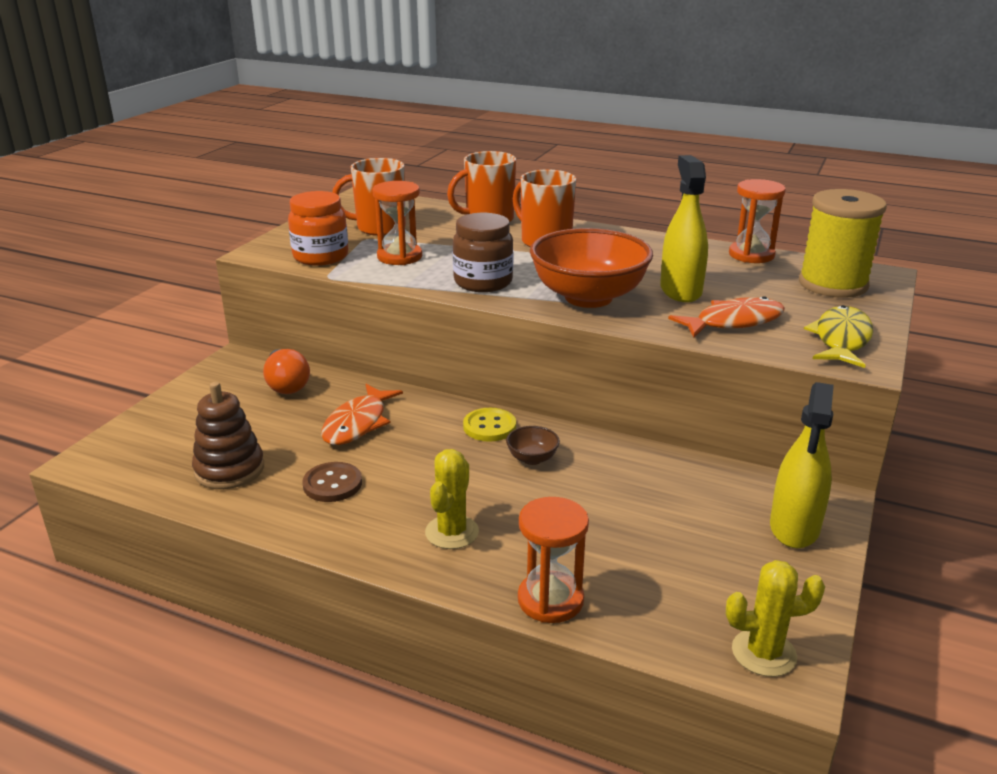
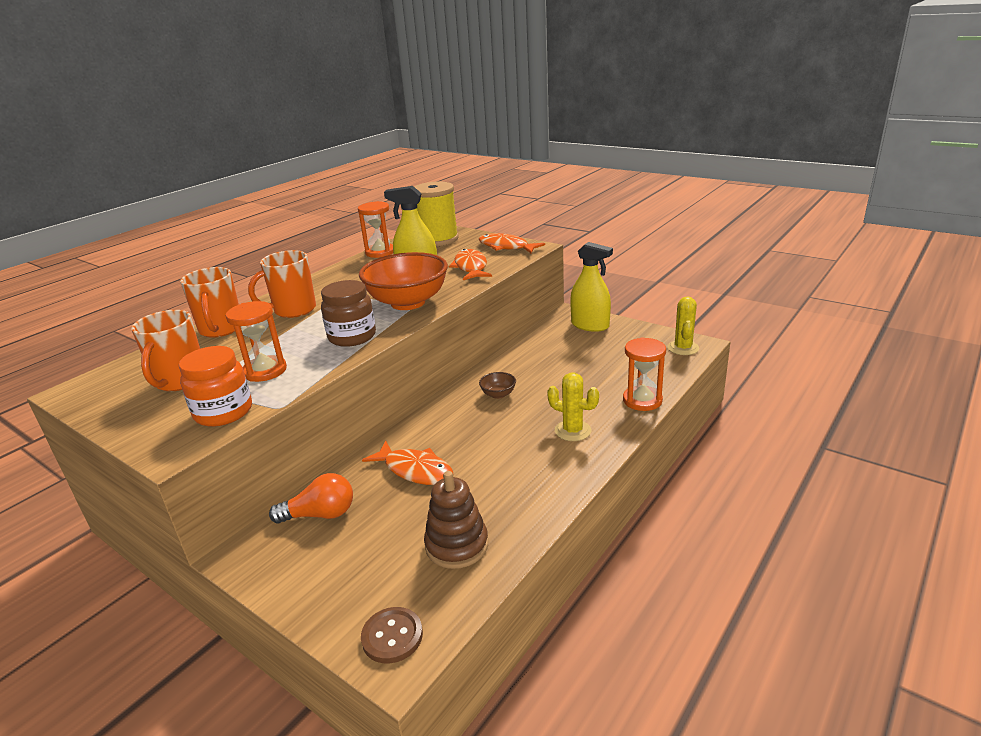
camera: 75 degrees left, 0 degrees up
brown button [302,462,362,502] -> brown button moved to [361,607,423,664]
yellow button [463,408,516,442] -> none
yellow fish [804,305,873,368] -> orange fish [479,233,545,253]

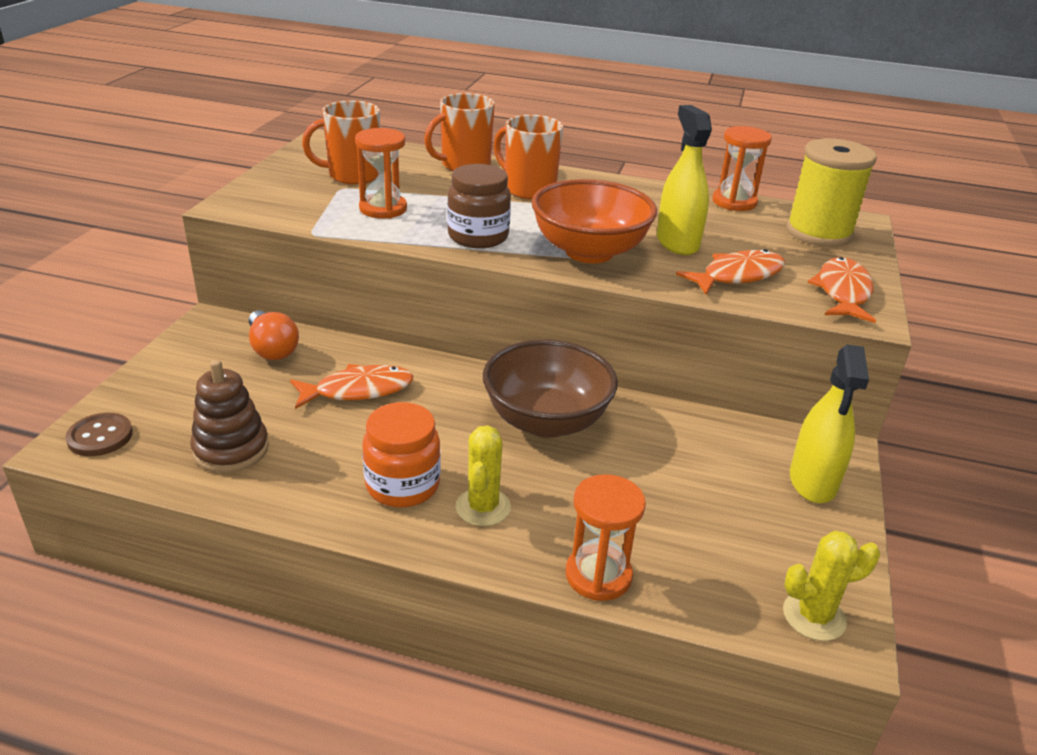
camera: 65 degrees right, 5 degrees up
orange jar [179,346,252,427] -> orange jar moved to [362,402,441,507]
orange fish [362,441,453,485] -> orange fish turned 120 degrees counterclockwise [290,364,413,409]
brown bowl [479,372,516,399] -> brown bowl [483,340,618,438], size x2.43

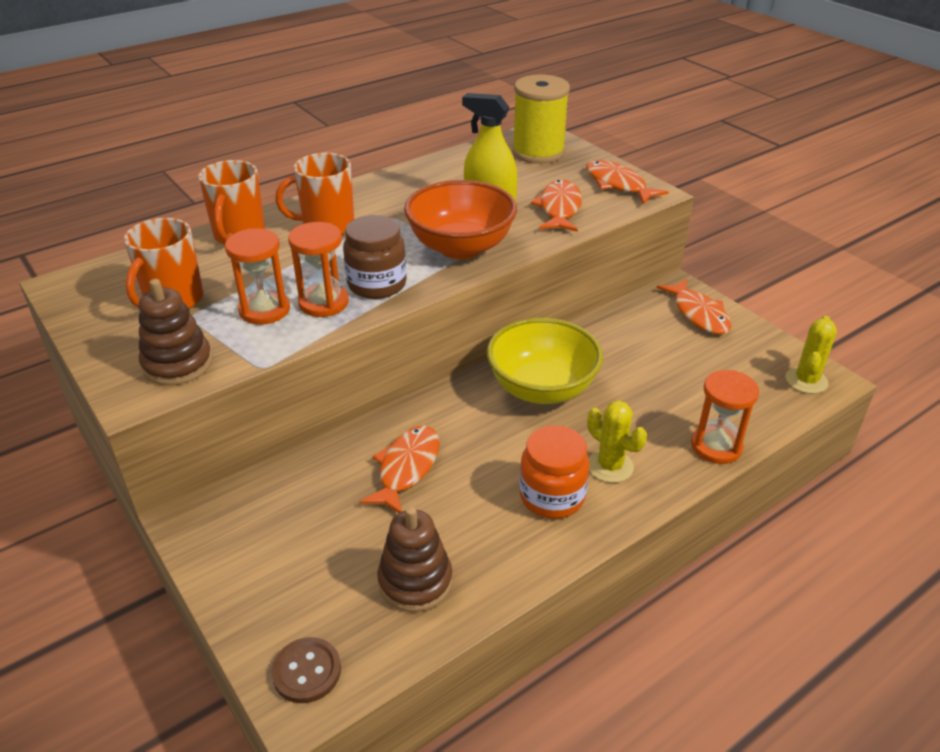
camera: 50 degrees left, 5 degrees up
orange light bulb [249,310,299,360] -> none
brown bowl [483,340,618,438] -> yellow bowl [487,318,603,404]
orange hourglass [712,126,772,211] -> orange hourglass moved to [288,222,349,317]
yellow spray bottle [790,344,869,503] -> orange fish [657,279,731,334]
none -> brown stacking toy [139,279,212,386]

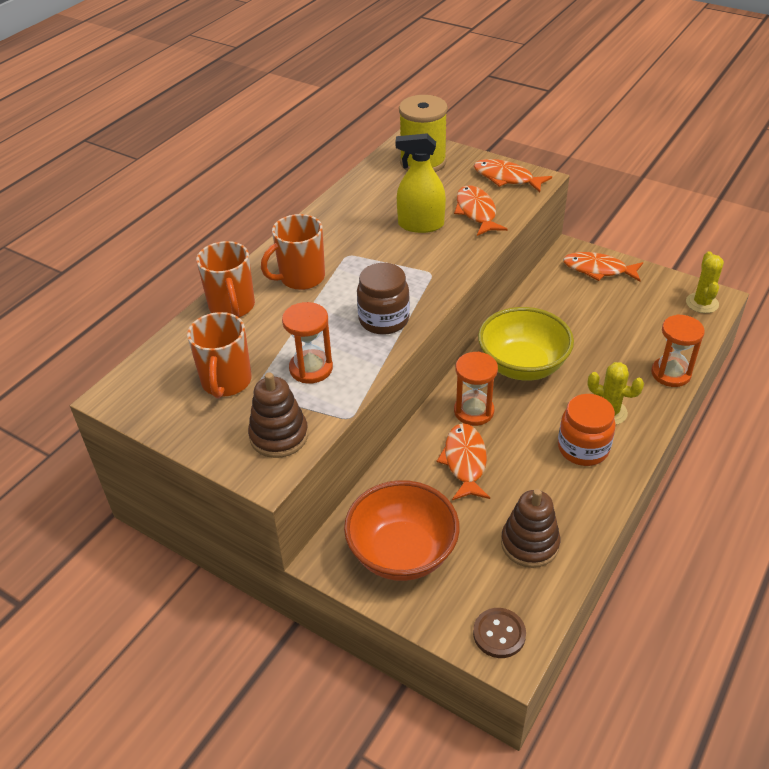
camera: 20 degrees left, 5 degrees up
orange hourglass [288,222,349,317] -> orange hourglass moved to [454,352,498,426]
orange bowl [404,180,517,259] -> orange bowl moved to [344,480,460,581]
orange fish [657,279,731,334] -> orange fish turned 150 degrees clockwise [563,252,643,282]

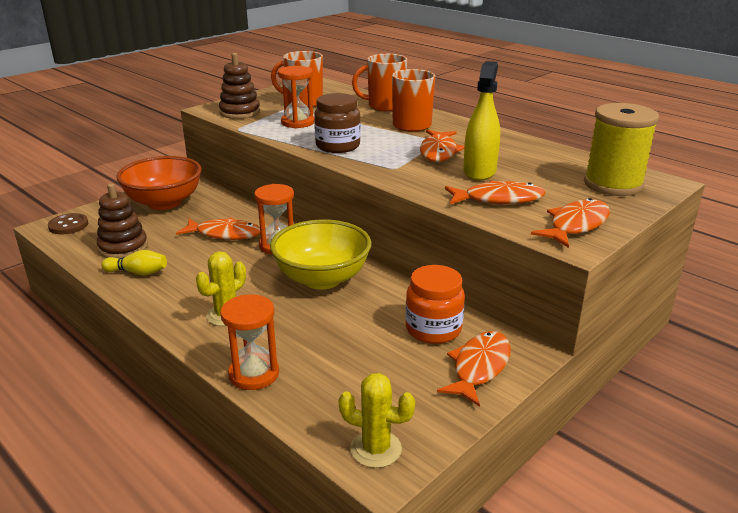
camera: 100 degrees right, 15 degrees down
orange jar [558,394,616,466] -> orange jar moved to [405,265,465,344]
none -> yellow bowling pin [101,250,167,275]
none -> orange fish [420,130,464,162]

